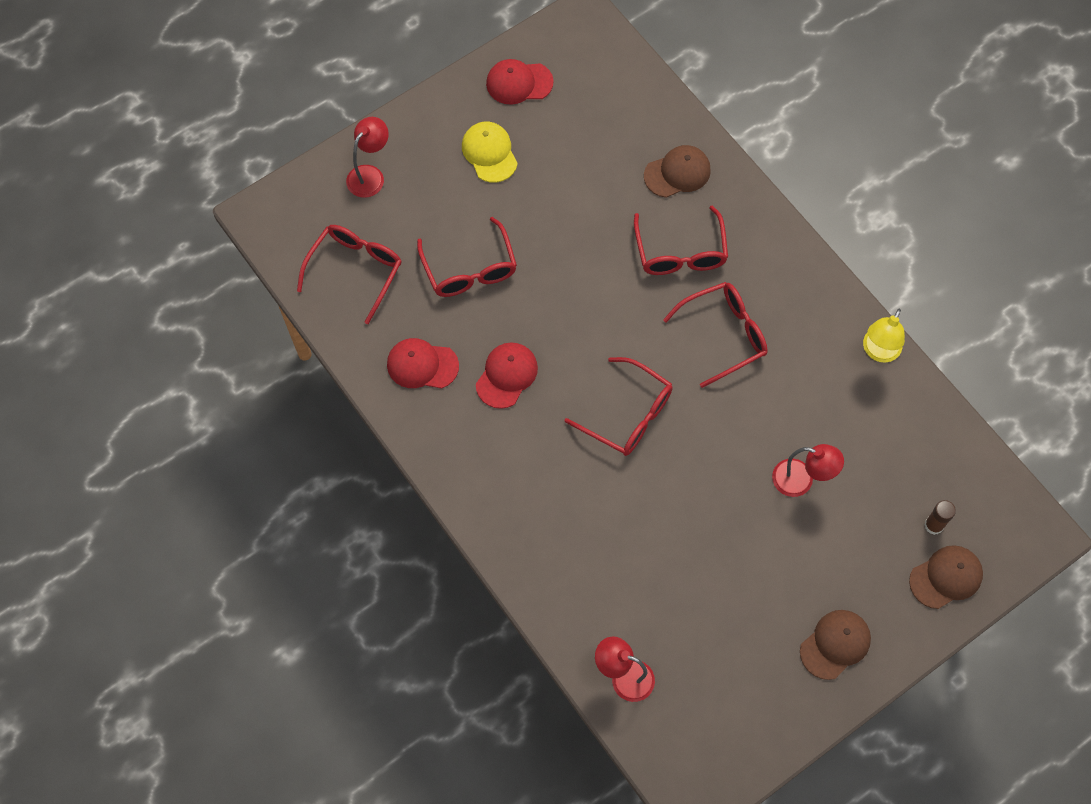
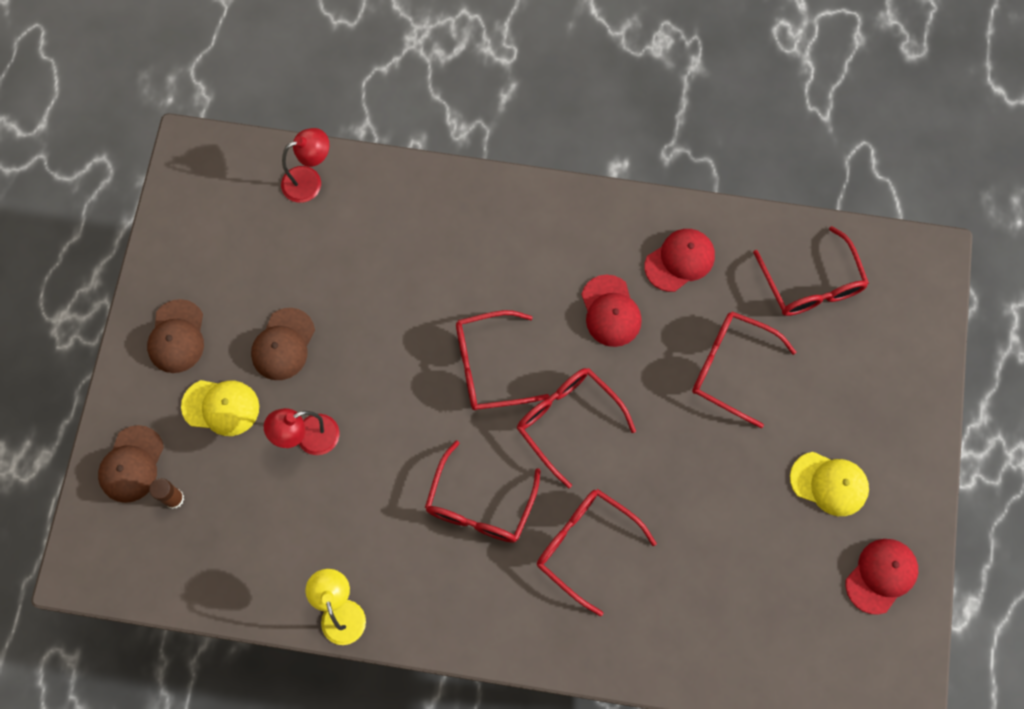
camera: 135 degrees right, 5 degrees up
red lamp [346,117,389,198] -> none
brown cap [644,145,711,198] -> brown cap moved to [251,308,315,380]
none -> yellow cap [181,380,259,436]
none -> red glasses [517,368,636,488]

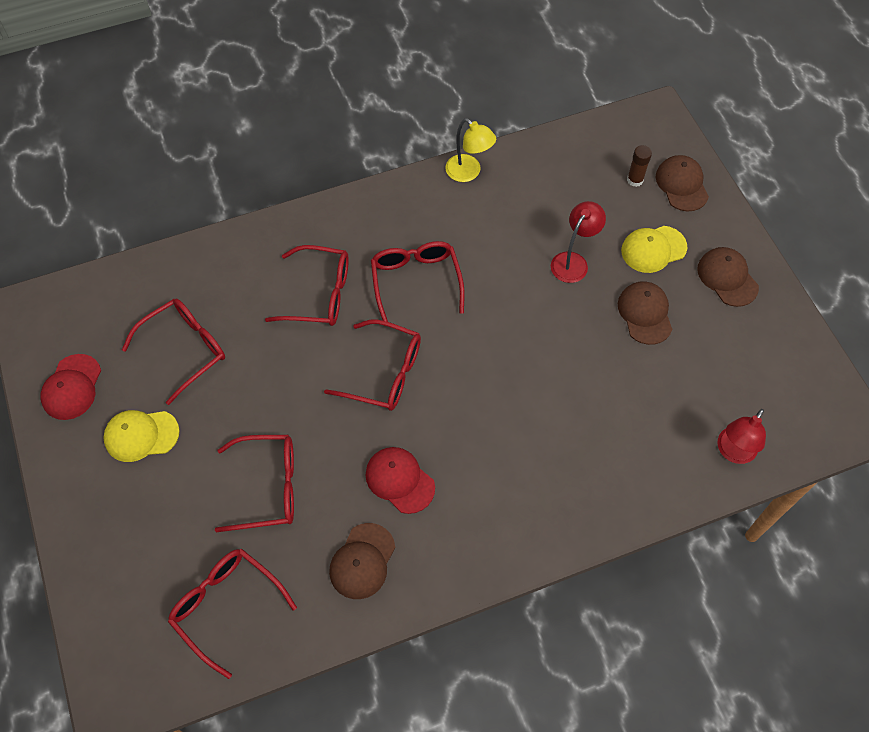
camera: 150 degrees right, 10 degrees down
red glasses [456,310,550,410] -> red glasses moved to [122,299,225,405]
red cap [644,229,715,292] -> brown cap [329,523,395,599]

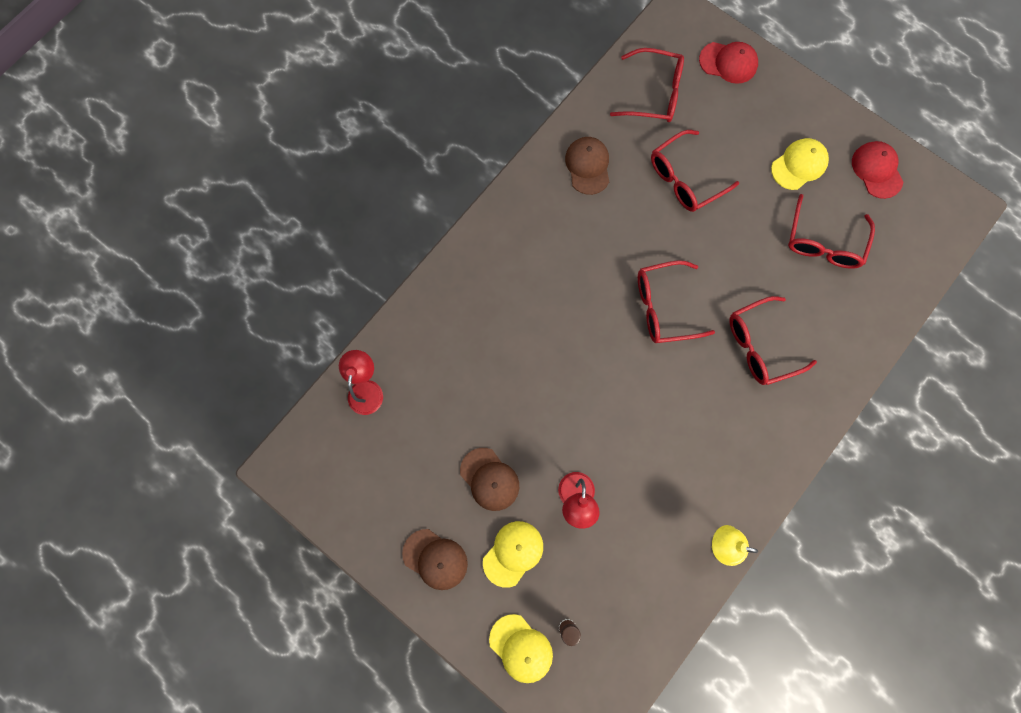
camera: 150 degrees right, 15 degrees up
red cap [366,447,435,514] -> red cap moved to [699,42,758,84]
red glasses [371,241,465,326] -> none
brown cap [656,155,709,211] -> yellow cap [489,614,553,683]

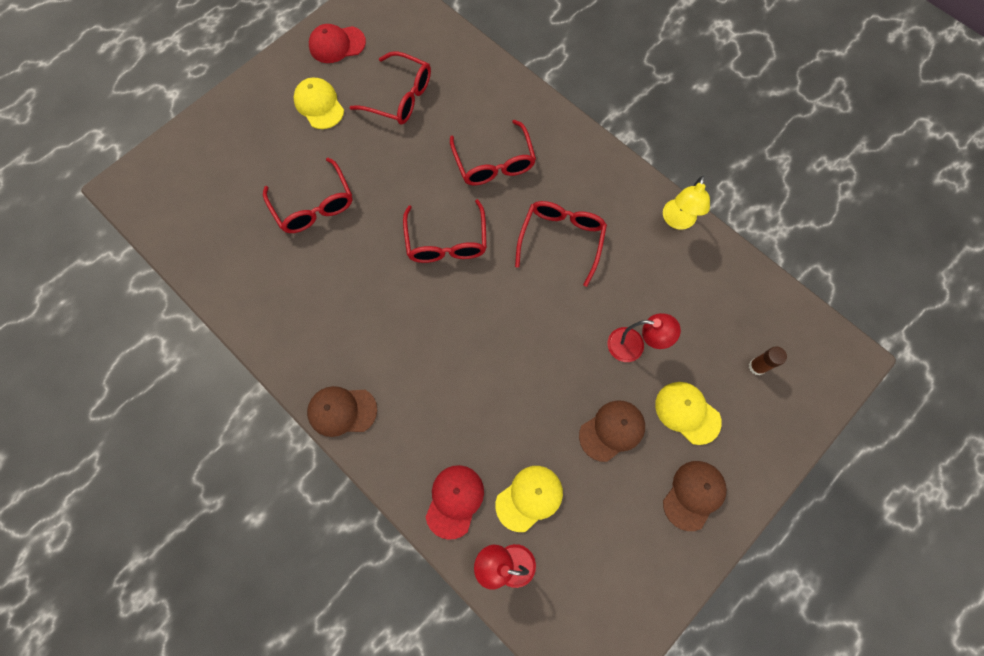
camera: 85 degrees left, 5 degrees down
yellow cap [489,614,553,683] -> yellow cap moved to [495,466,563,532]
brown cap [565,137,609,195] -> brown cap moved to [307,386,377,437]
red glasses [610,48,684,122] -> red glasses moved to [515,201,607,287]
red cap [699,42,758,84] -> red cap moved to [426,465,484,540]

